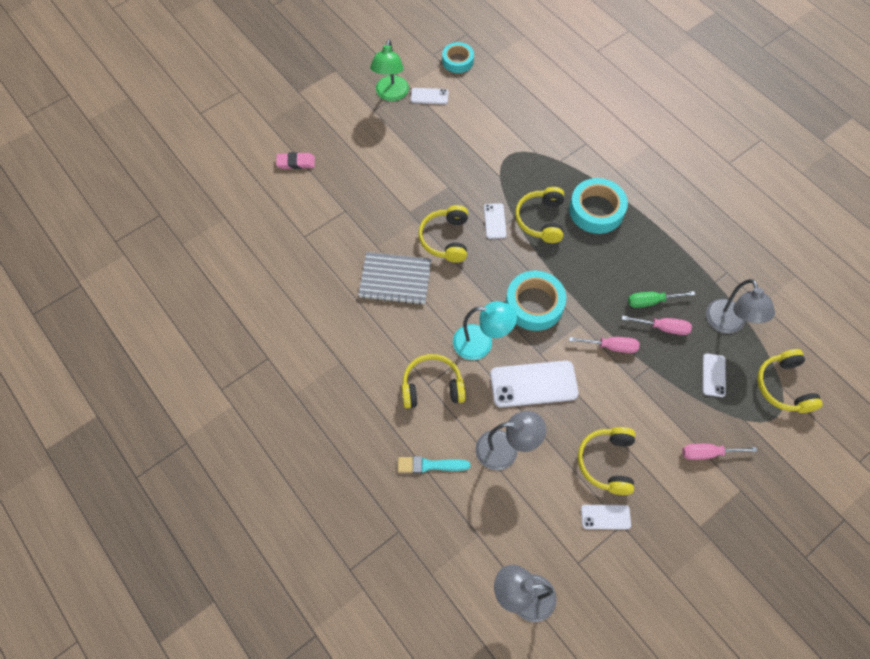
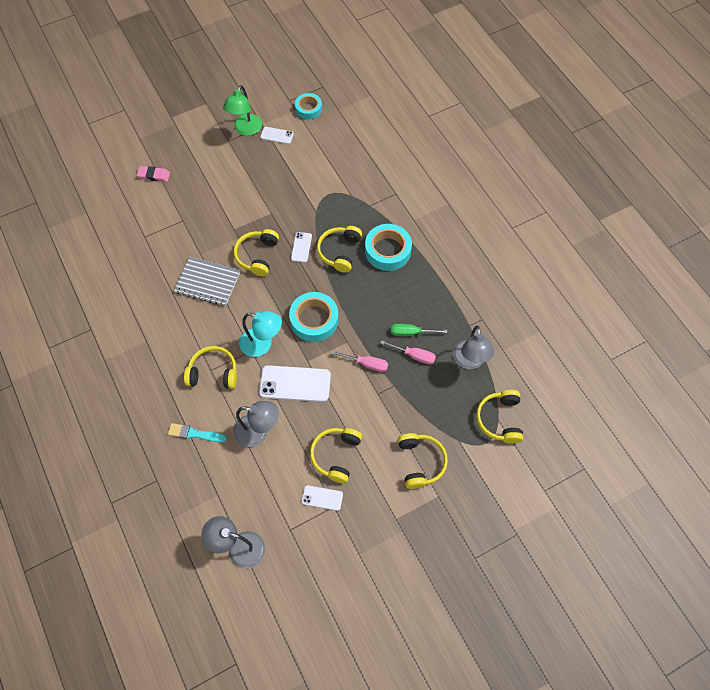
camera: 10 degrees right, 0 degrees up
pink screwdriver [682,444,757,460] -> yellow headphones [398,433,448,489]
white phone [703,353,726,397] -> none

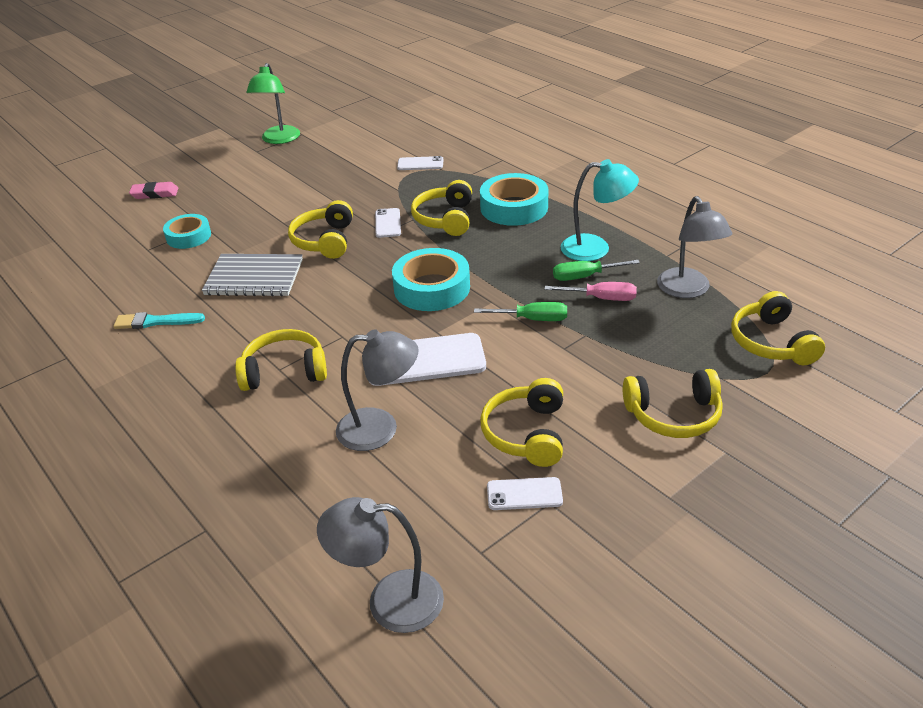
camera: 10 degrees left, 25 degrees down
turquoise brush [168,423,227,442] -> turquoise brush moved to [113,312,205,329]
turquoise lamp [239,311,282,357] -> turquoise lamp moved to [561,159,639,261]
white phone [260,127,294,144] -> white phone moved to [397,156,443,170]
turquoise tape [295,93,322,119] -> turquoise tape moved to [163,214,211,249]
pink screwdriver [332,351,388,372] -> green screwdriver [474,302,567,321]
yellow headphones [398,433,448,489] -> yellow headphones turned 105 degrees clockwise [623,369,723,438]

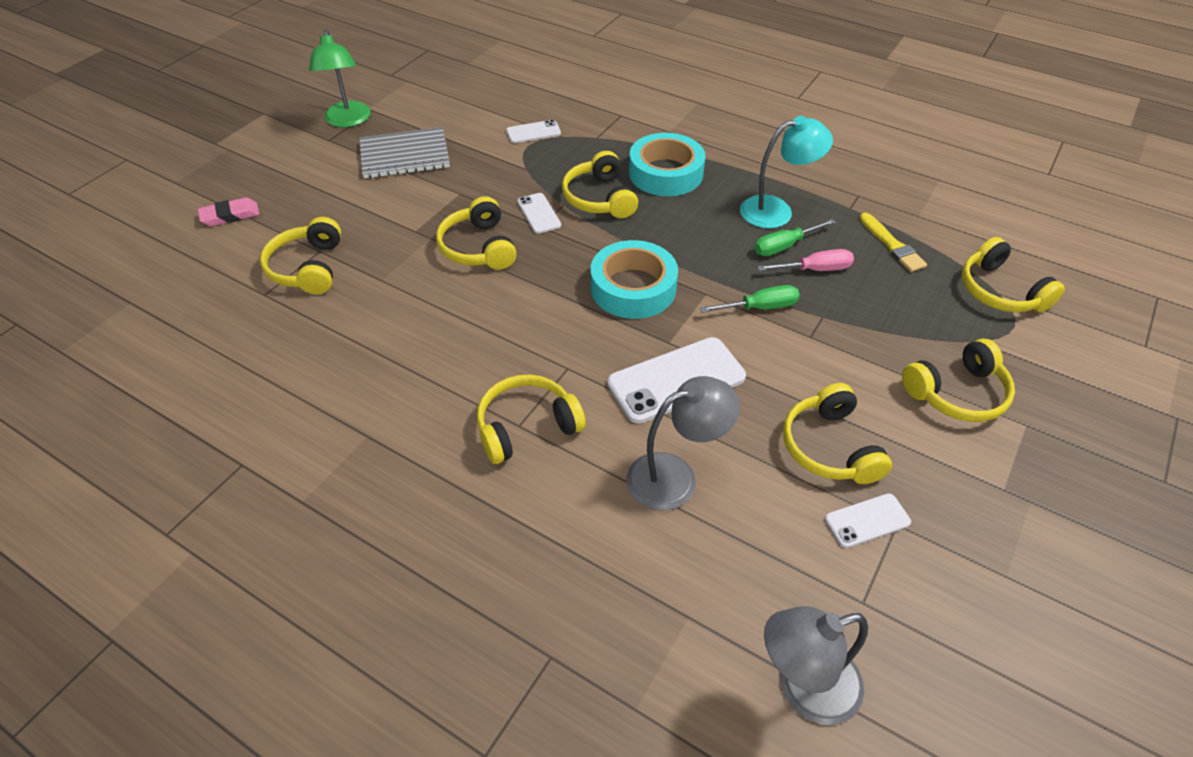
camera: 20 degrees left, 10 degrees up
turquoise brush [113,312,205,329] -> none
turquoise tape [163,214,211,249] -> yellow headphones [260,217,341,294]
grey notebook [202,254,303,296] -> grey notebook moved to [359,127,450,179]
grey lamp [657,196,732,298] -> yellow brush [860,213,927,272]

